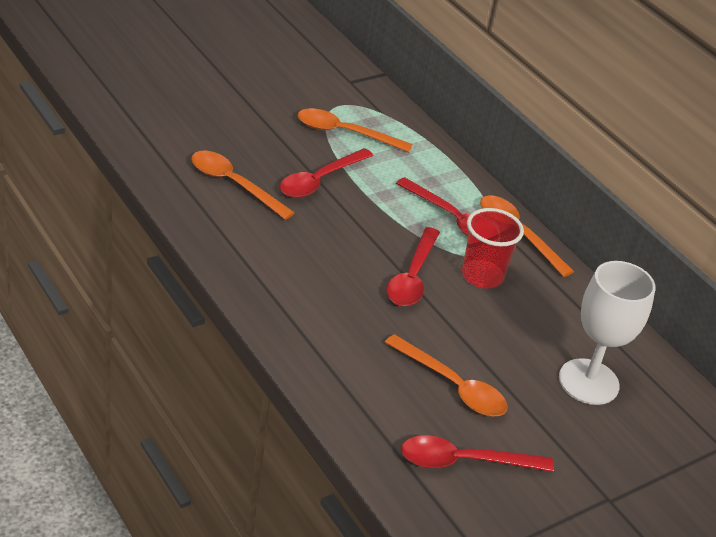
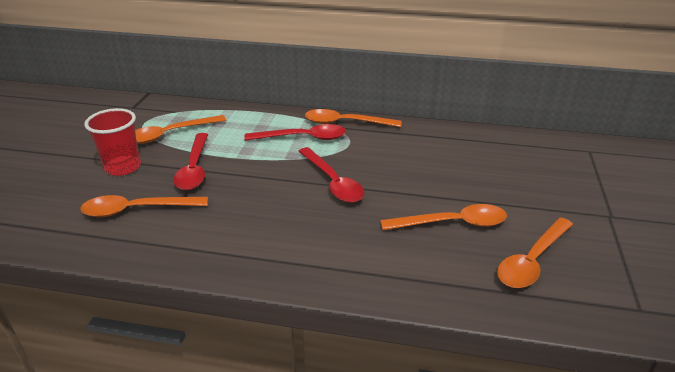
camera: 40 degrees left, 5 degrees down
red spoon [401,435,554,472] -> orange spoon [497,217,573,288]
red cup [462,208,524,289] -> red cup moved to [84,108,141,176]
white goblet [559,261,655,405] -> none

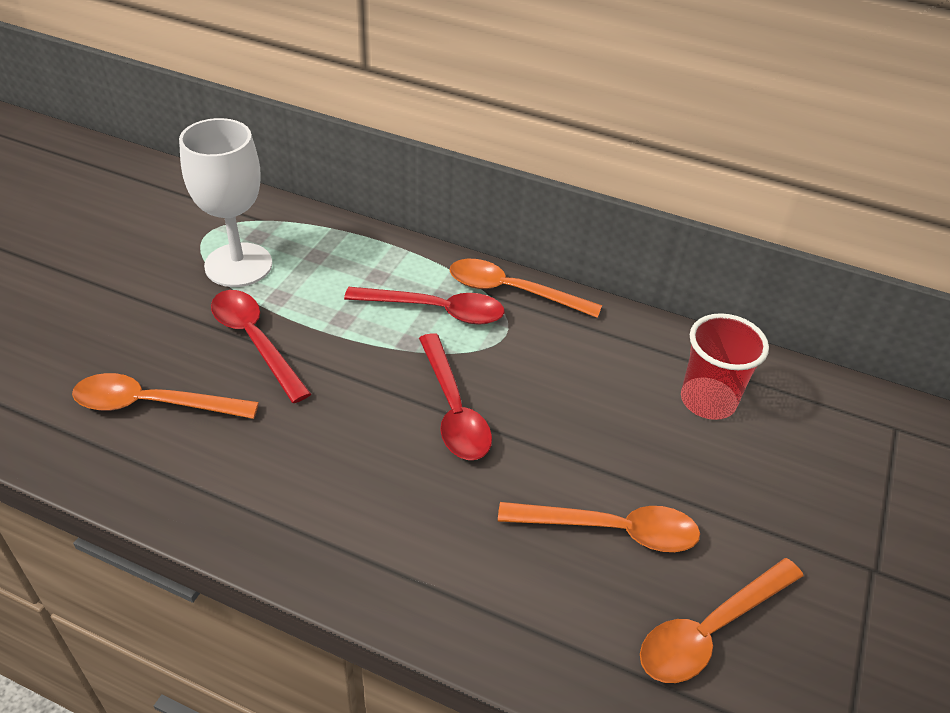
camera: 10 degrees right, 10 degrees up
red cup [84,108,141,176] -> red cup moved to [681,313,769,420]
orange spoon [135,115,226,144] -> white goblet [179,118,272,287]
red spoon [173,133,208,190] -> red spoon turned 135 degrees clockwise [211,290,311,403]

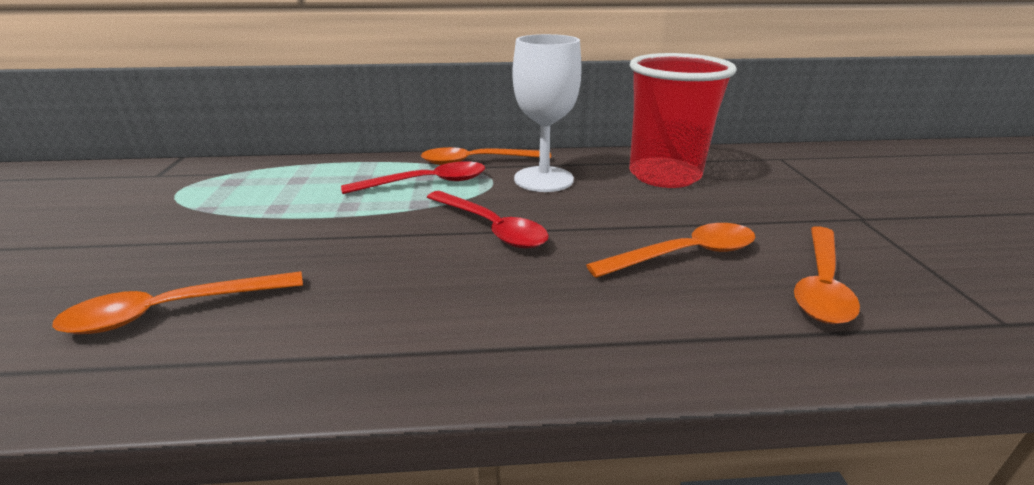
camera: 25 degrees left, 15 degrees down
white goblet [179,118,272,287] -> white goblet moved to [512,34,582,192]
red spoon [211,290,311,403] -> none
red cup [681,313,769,420] -> red cup [629,53,737,188], size x1.60

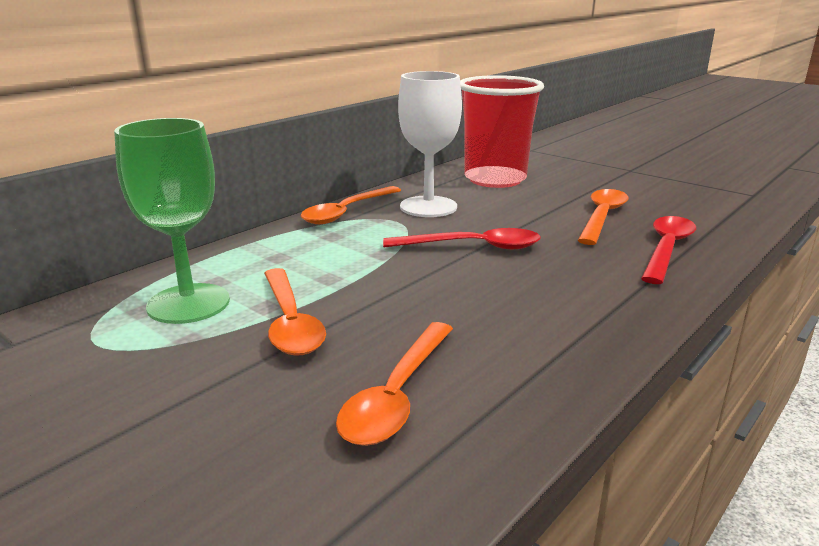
camera: 45 degrees left, 5 degrees down
red spoon [341,161,485,194] -> red spoon moved to [641,216,696,284]
orange spoon [794,226,860,324] -> orange spoon moved to [264,268,326,356]
none -> green goblet [114,118,230,324]

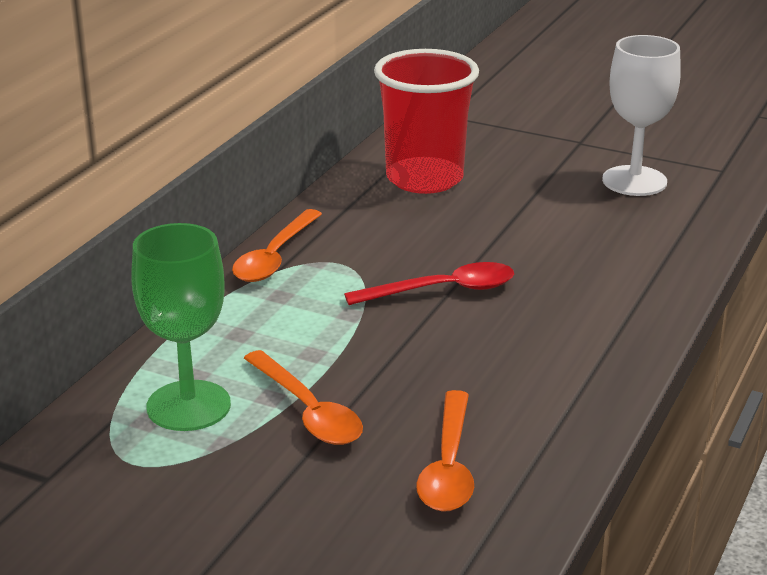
camera: 15 degrees left, 5 degrees up
white goblet [398,71,462,217] -> white goblet moved to [602,35,681,196]
orange spoon [578,189,628,245] -> none
red spoon [641,216,696,284] -> none

